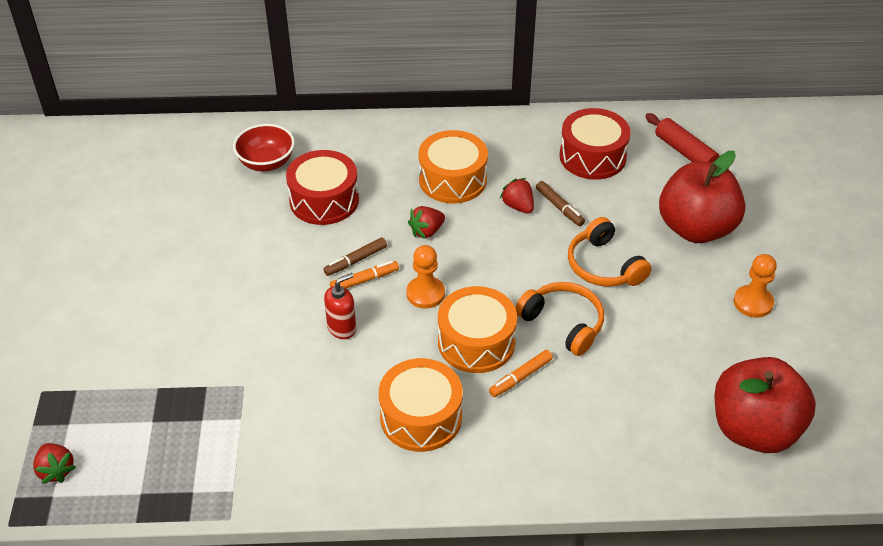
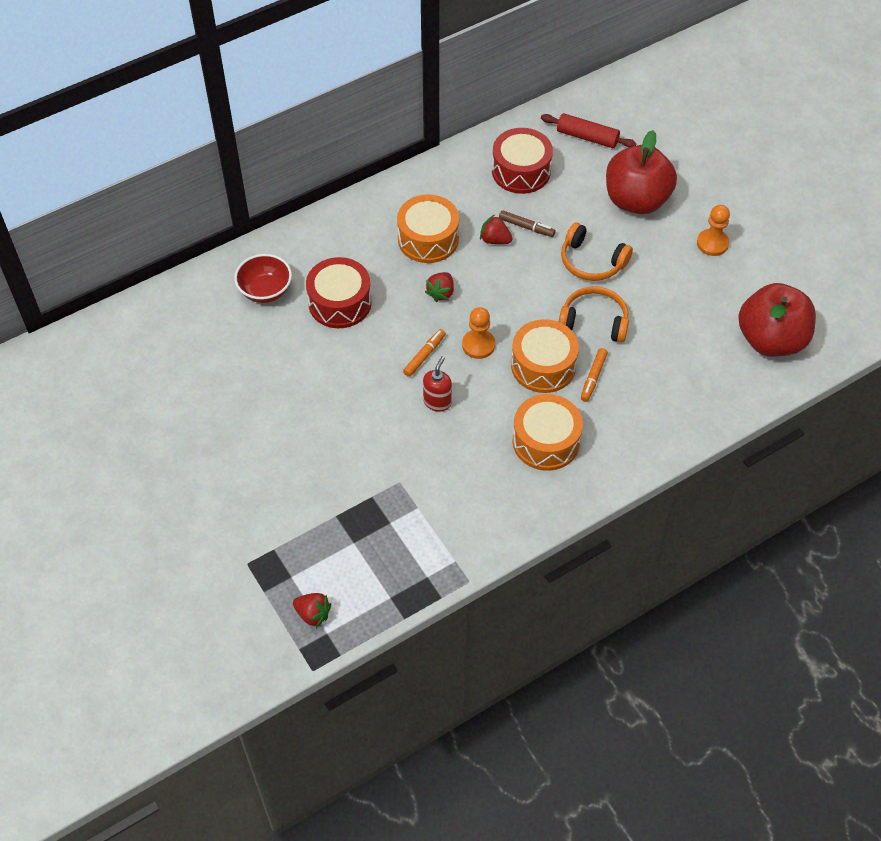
camera: 30 degrees left, 10 degrees up
brown marker [323,237,387,276] -> none

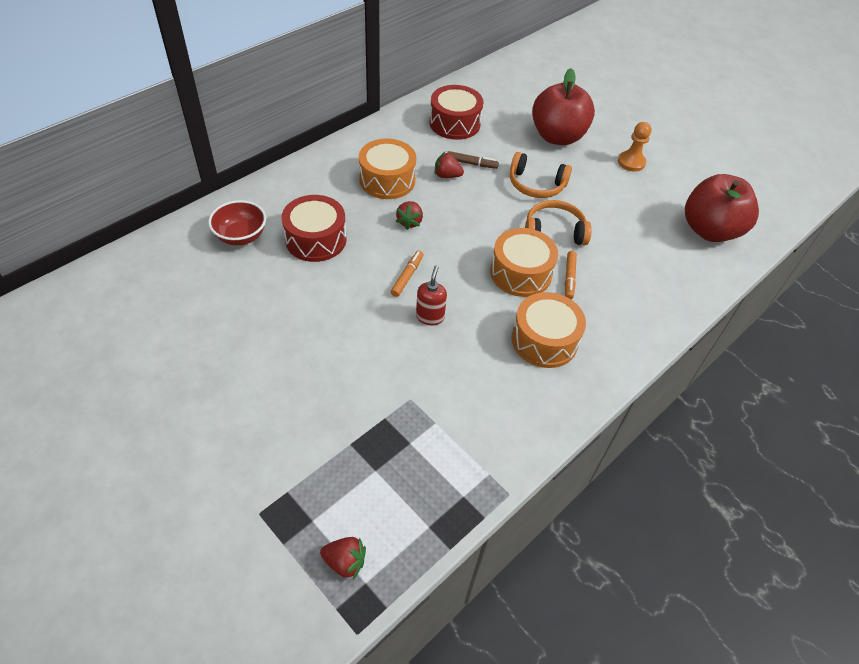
camera: 15 degrees left, 5 degrees down
orange pawn [462,307,495,359] -> none
red rolling pin [541,113,637,148] -> none

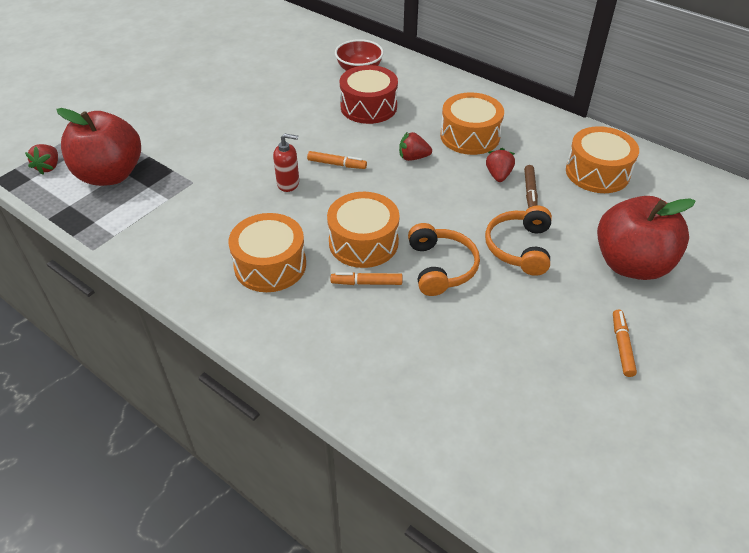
camera: 85 degrees right, 5 degrees down
red drum [429,85,483,140] -> orange drum [566,126,639,193]
orange pawn [618,122,652,172] -> orange marker [613,310,637,377]
red apple [685,174,759,242] -> red apple moved to [56,108,141,186]

